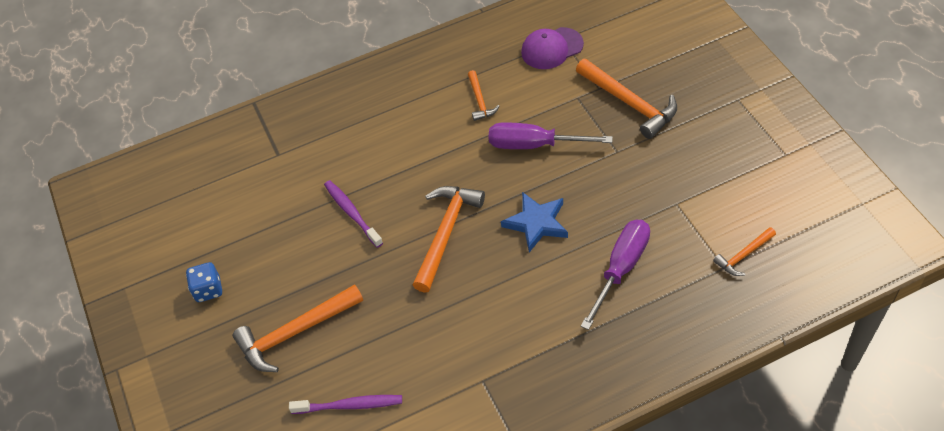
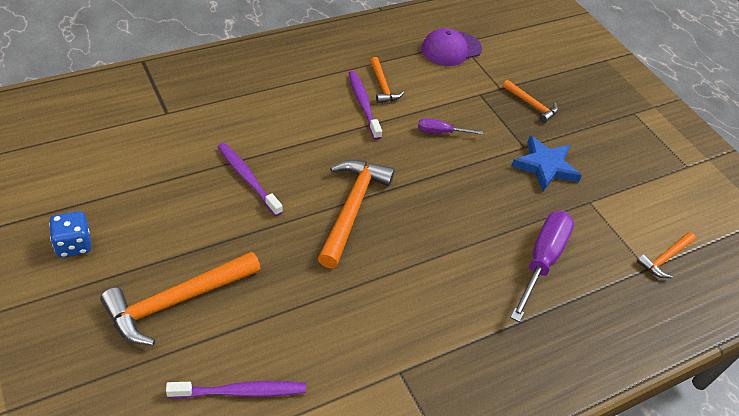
camera: 15 degrees left, 5 degrees down
purple screwdriver [489,122,613,149] -> purple screwdriver [418,118,483,135], size x0.52
blue star [501,192,568,252] -> blue star moved to [511,136,582,191]
orange hammer [576,59,677,139] -> orange hammer [503,80,558,123], size x0.54
none -> purple toothbrush [349,71,382,140]

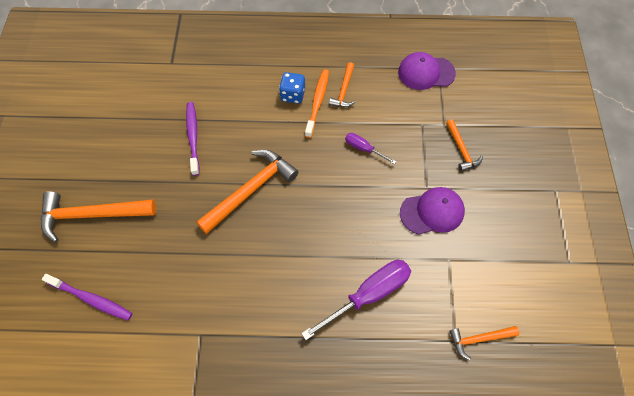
camera: 35 degrees right, 15 degrees up
blue dice [49,211,91,257] -> blue dice moved to [279,72,305,104]
purple toothbrush [349,71,382,140] -> orange toothbrush [305,69,329,138]
blue star [511,136,582,191] -> purple cap [400,187,465,235]

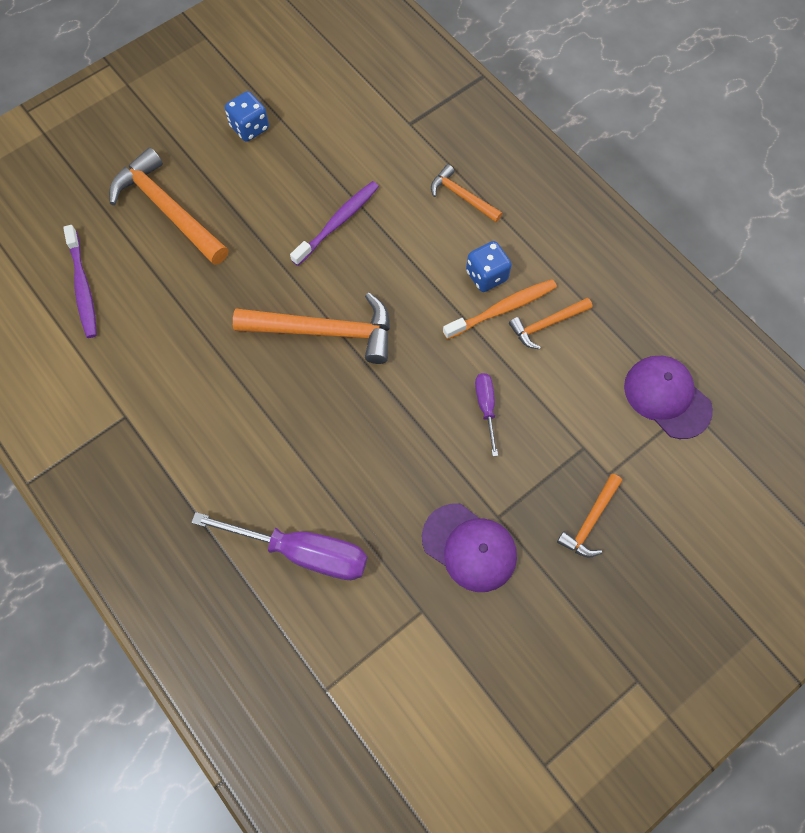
camera: 50 degrees right, 5 degrees up
orange hammer [449,326,520,360] -> orange hammer moved to [431,164,502,222]
none -> blue dice [225,91,269,142]

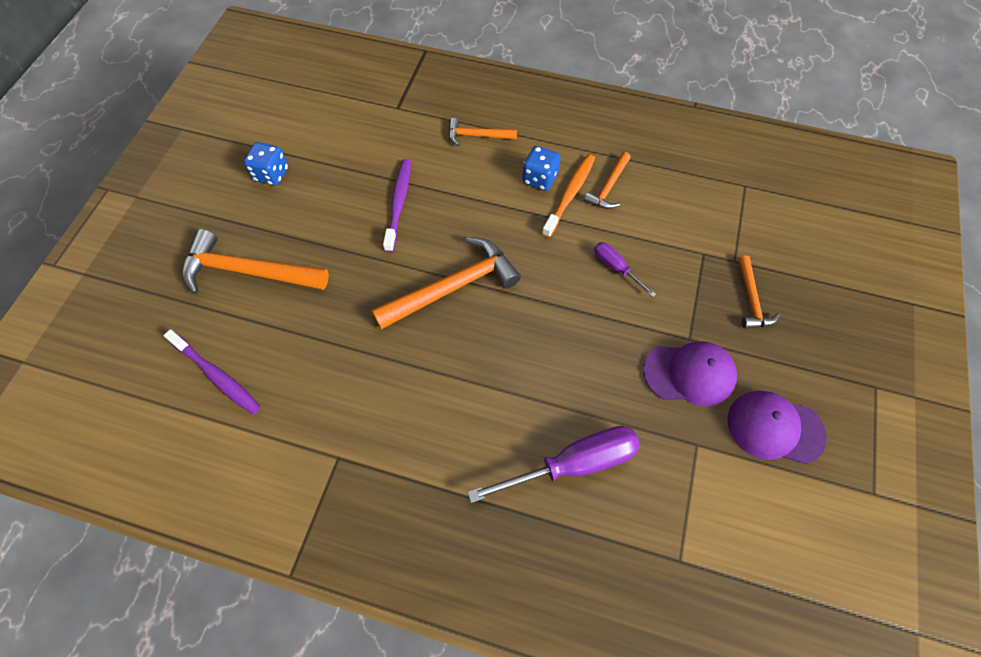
camera: 35 degrees left, 5 degrees down
purple cap [624,356,713,439] -> purple cap moved to [728,390,827,464]

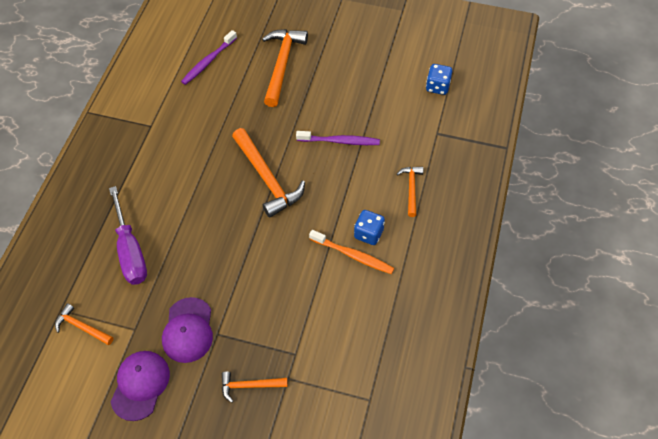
camera: 90 degrees right, 5 degrees down
blue dice [244,142,288,186] -> blue dice moved to [426,64,452,95]
orange hammer [584,152,631,209] -> orange hammer moved to [55,303,113,345]
purple screwdriver [594,242,656,297] -> none

